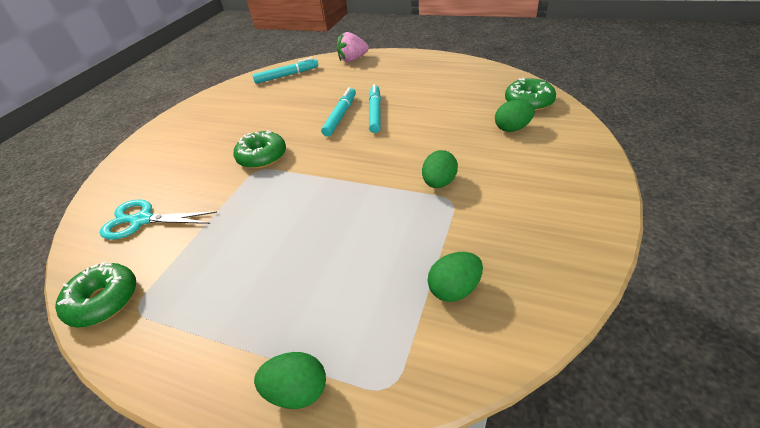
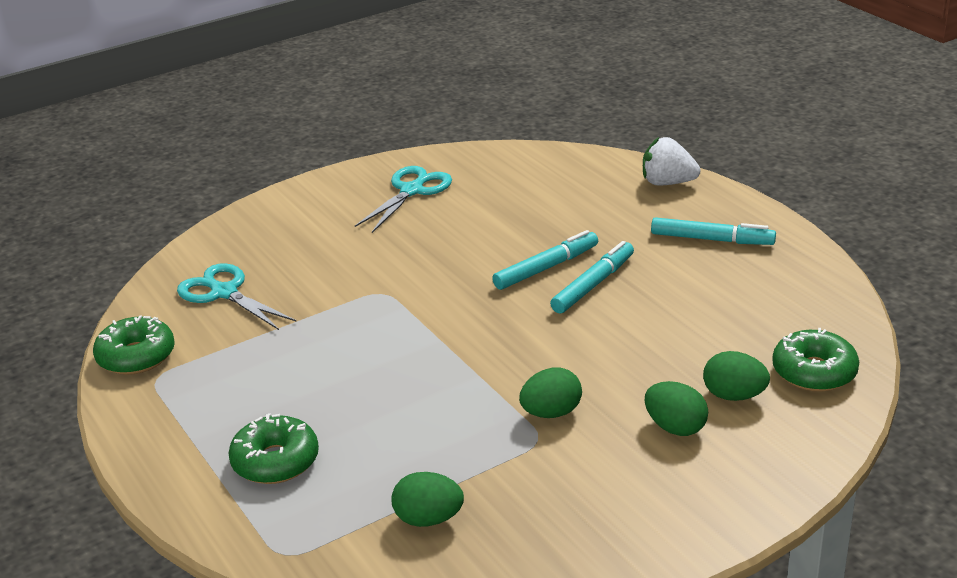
camera: 35 degrees right, 10 degrees down
green donut [234,130,286,169] -> green donut moved to [228,413,319,484]
turquoise marker [253,57,318,84] -> turquoise marker moved to [651,217,776,245]
green egg [254,352,326,409] -> green egg moved to [645,381,708,436]
pink strawberry [337,32,369,62] -> white strawberry [643,137,700,186]
none -> turquoise scissors [355,166,452,233]

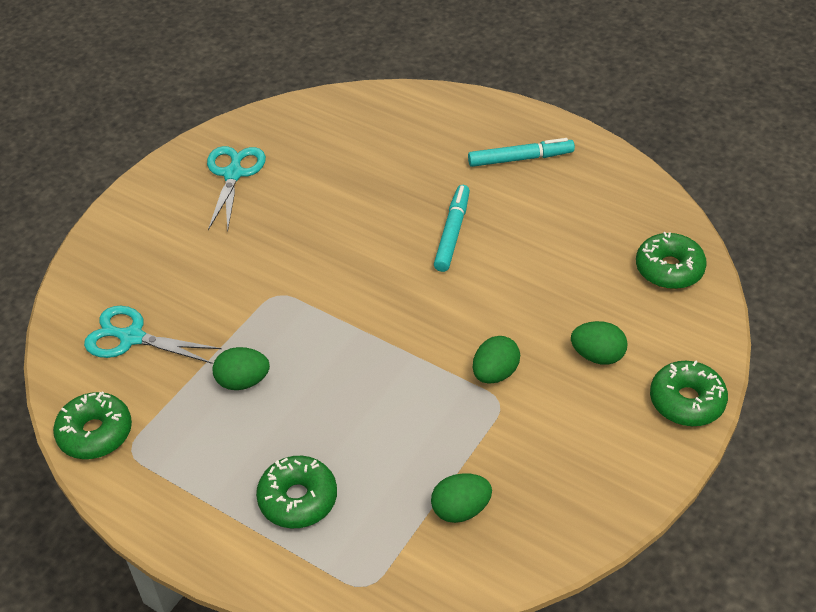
camera: 25 degrees left, 15 degrees up
turquoise marker [492,230,598,290] -> none
white strawberry [643,137,700,186] -> none
green egg [703,351,770,401] -> green egg moved to [212,347,270,390]
none -> green donut [650,360,728,426]

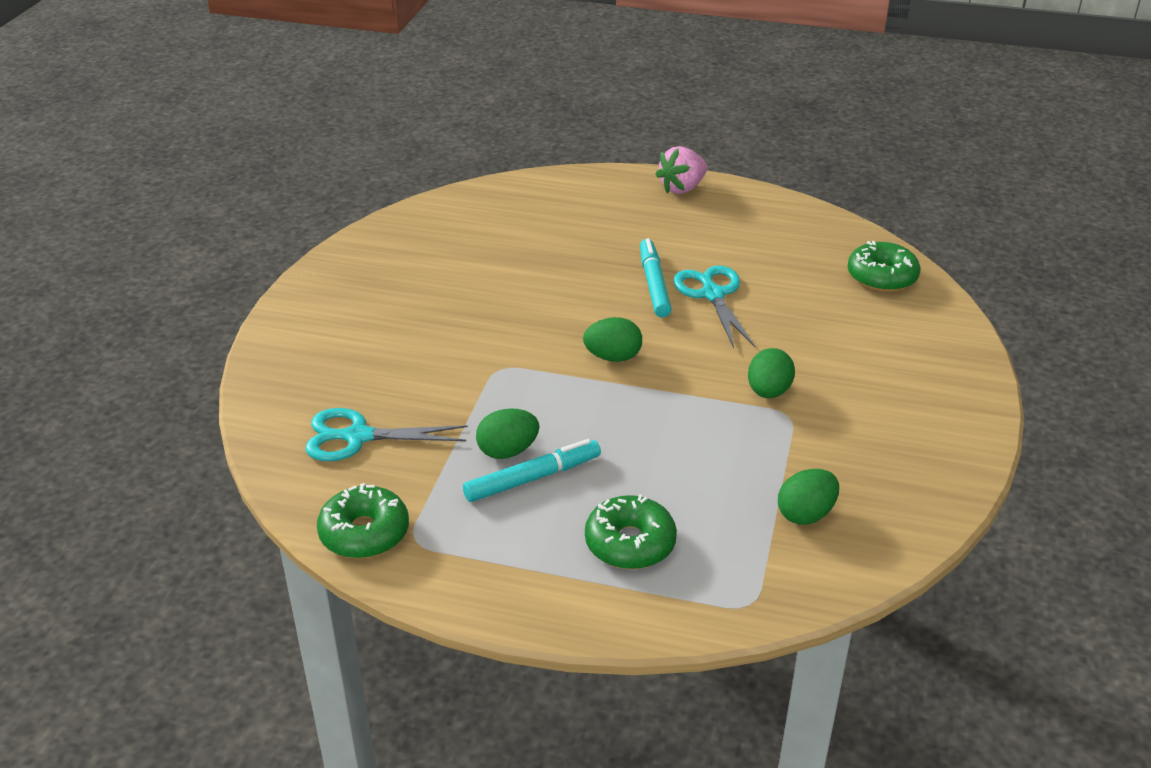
camera: 20 degrees left, 10 degrees down
turquoise scissors [207,146,266,232] -> turquoise scissors moved to [673,265,755,348]
turquoise marker [468,138,575,167] -> turquoise marker moved to [463,439,601,502]
green egg [571,321,628,365] -> green egg moved to [583,317,642,362]
green donut [650,360,728,426] -> none
none -> pink strawberry [655,146,707,194]

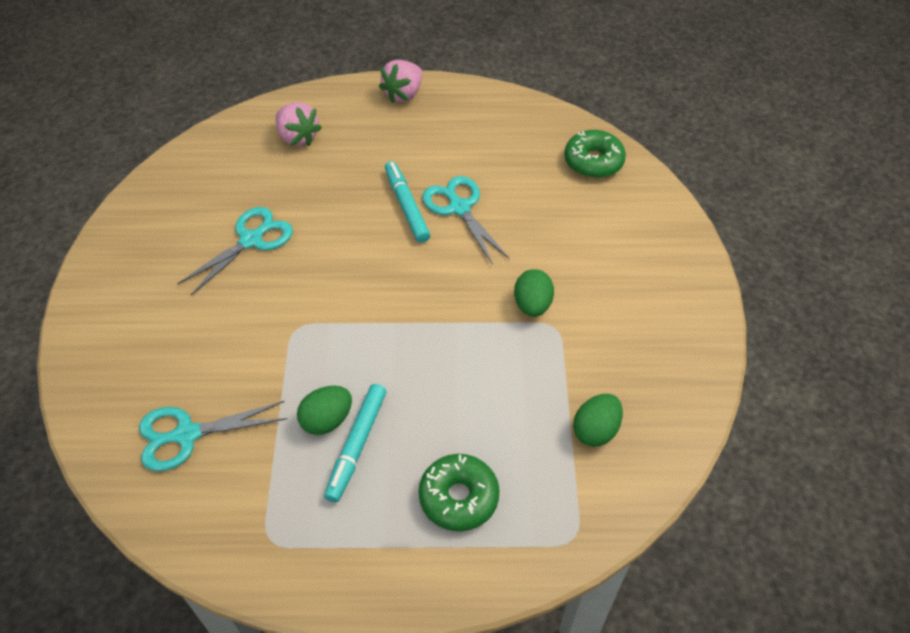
camera: 15 degrees left, 15 degrees up
green donut [317,483,409,559] -> none
turquoise marker [463,439,601,502] -> turquoise marker turned 150 degrees clockwise [324,384,386,502]
green egg [583,317,642,362] -> none
none -> turquoise scissors [177,207,293,295]
none -> pink strawberry [275,102,322,146]

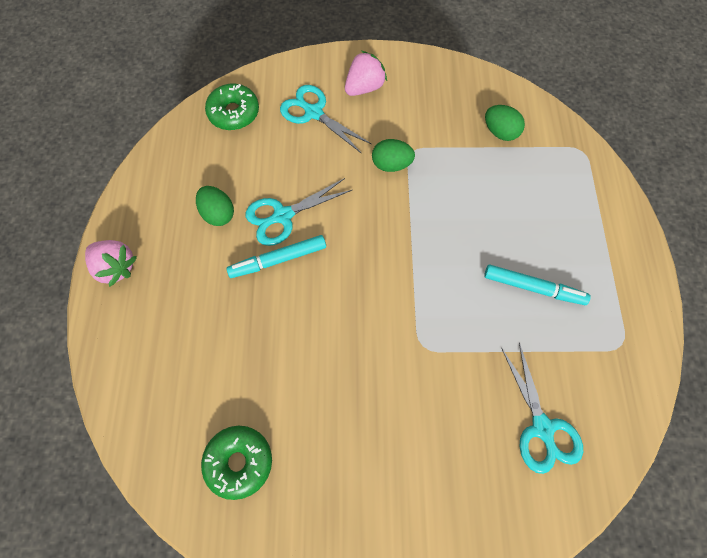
camera: 90 degrees left, 15 degrees up
turquoise scissors [177,207,293,295] -> turquoise scissors moved to [280,85,372,153]
pink strawberry [275,102,322,146] -> pink strawberry moved to [345,51,387,96]
green egg [297,386,352,435] -> green egg moved to [196,186,234,226]
green donut [419,454,500,531] -> green donut moved to [201,426,272,500]

